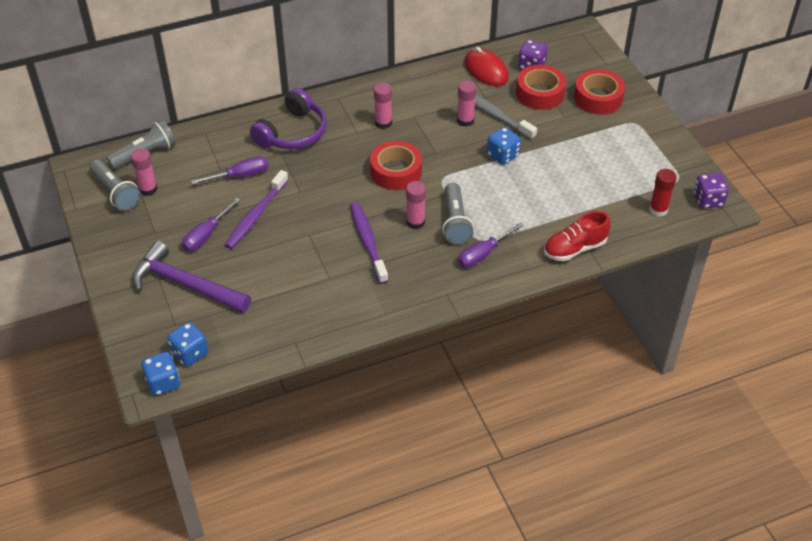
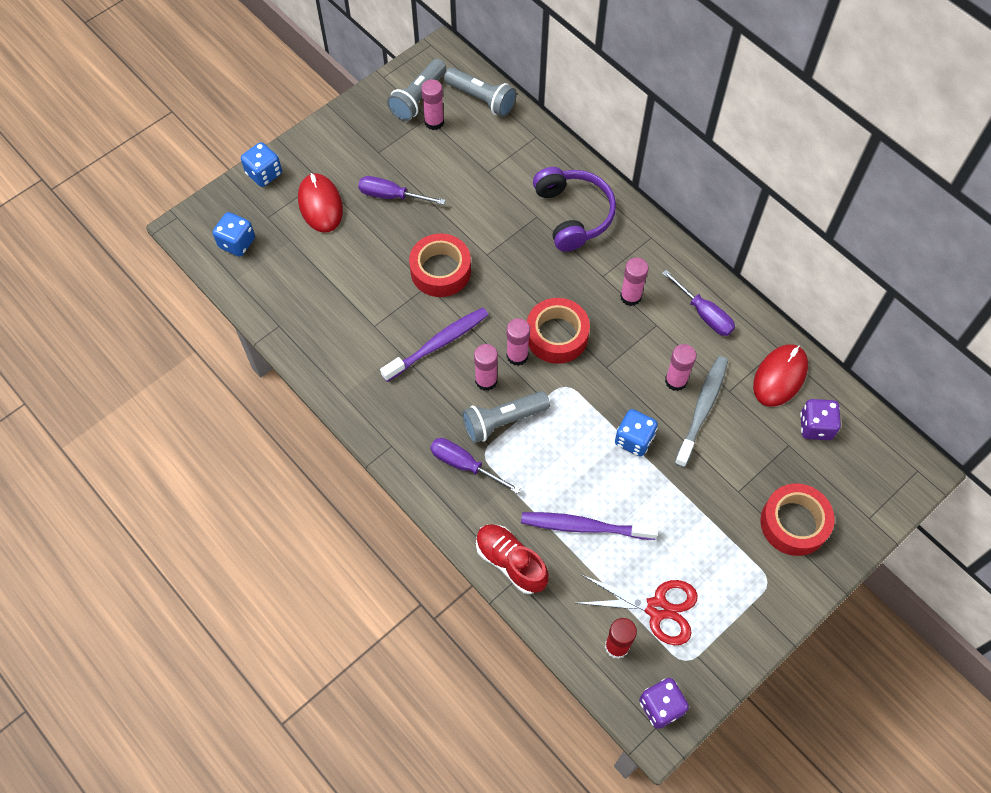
camera: 70 degrees right, 15 degrees up
purple hammer [132,241,251,313] -> red mouse [298,173,343,233]
blue dice [141,352,180,396] -> blue dice moved to [241,142,282,187]
purple screwdriver [191,156,268,185] -> purple screwdriver moved to [662,270,735,336]
purple toothbrush [225,170,288,249] -> purple toothbrush moved to [521,512,658,540]
purple headphones [250,88,327,149] -> purple headphones turned 120 degrees counterclockwise [533,167,616,252]
red tape [516,65,566,110] -> red tape moved to [409,233,471,297]
none -> pink glue stick [506,318,530,366]
none -> red scissors [577,575,698,645]

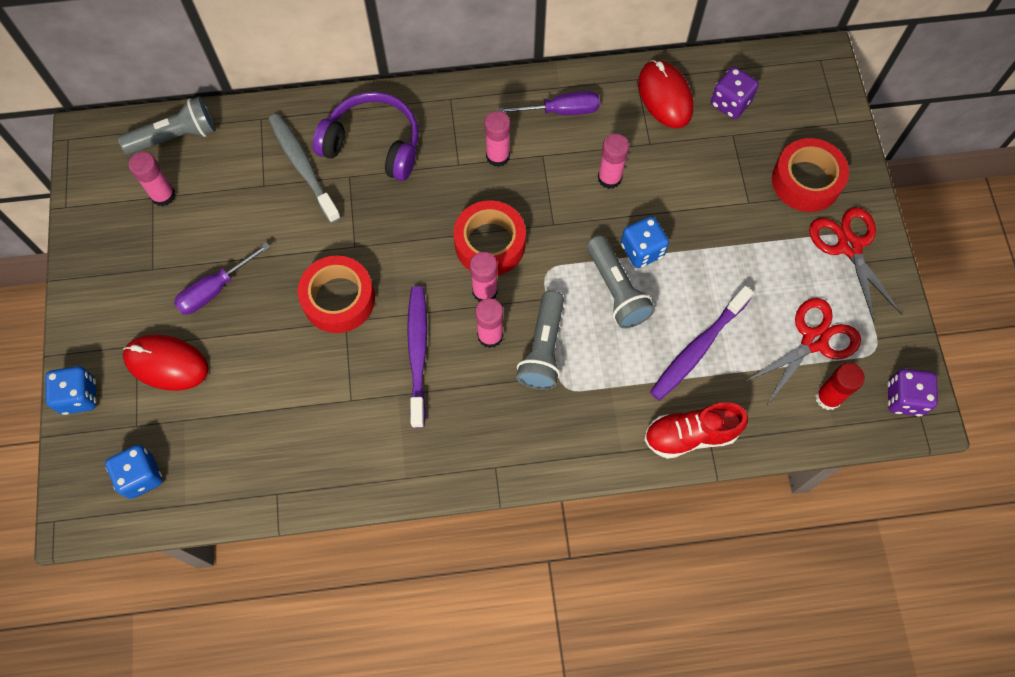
camera: 55 degrees left, 5 degrees up
grey flashlight [387,59,446,121] -> grey flashlight moved to [587,235,655,329]
purple screwdriver [430,438,521,494] -> none
grey toothbrush [675,356,728,468] -> grey toothbrush moved to [268,114,341,223]
none -> red scissors [809,207,901,322]

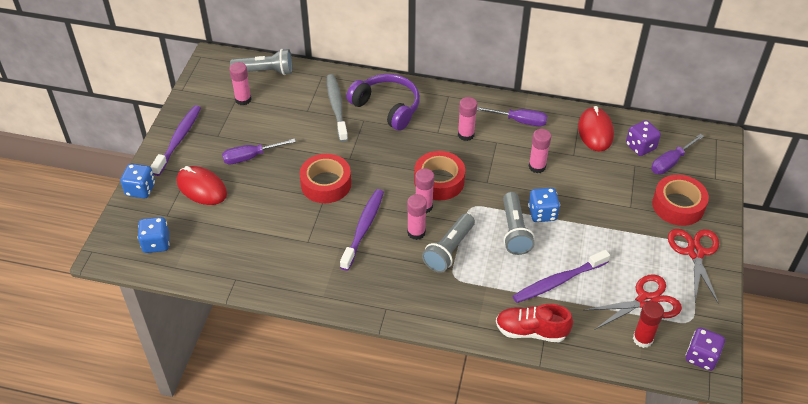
camera: 20 degrees right, 20 degrees down
none -> purple toothbrush [151,105,201,176]
none -> purple screwdriver [651,134,704,174]

